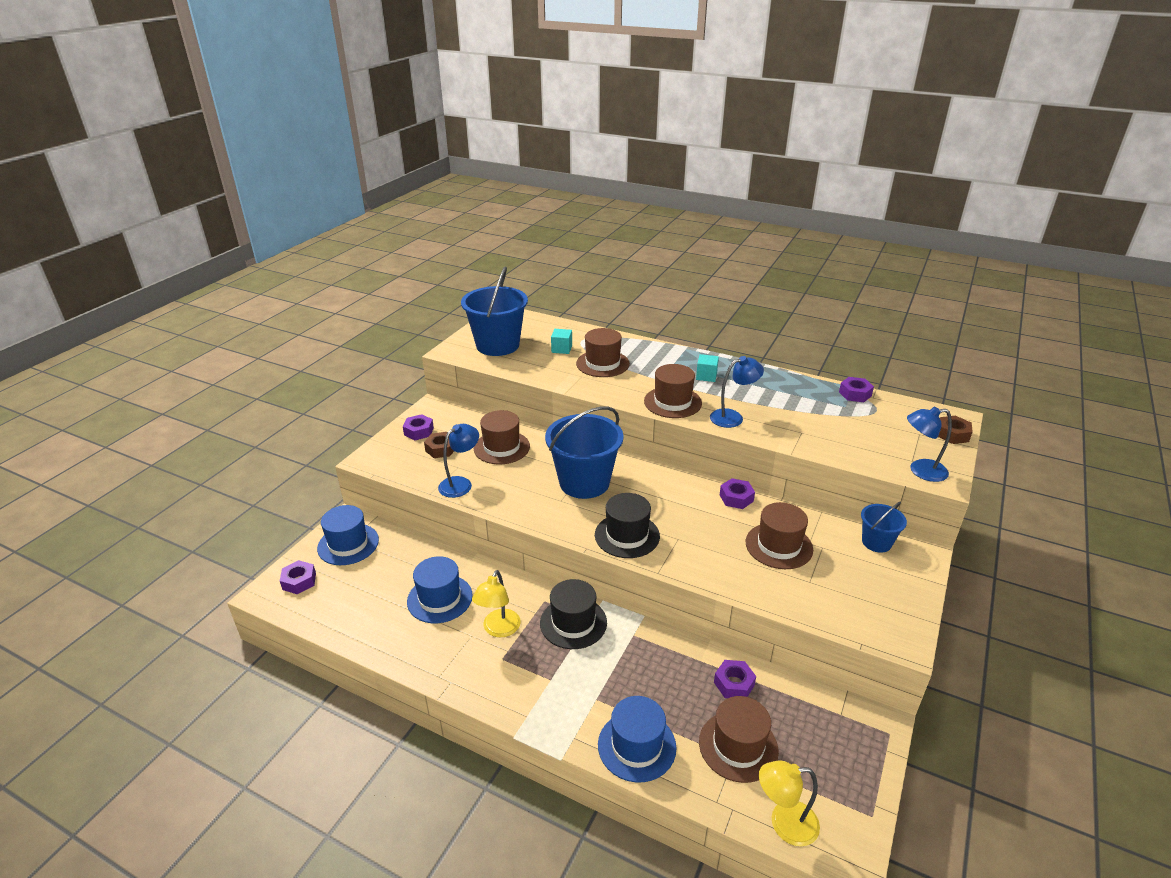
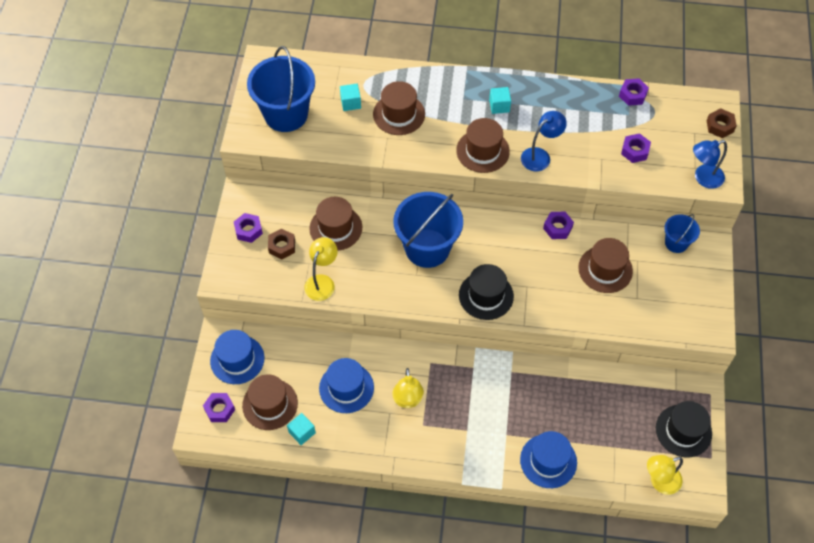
camera: 20 degrees left, 25 degrees up
blue lamp [438,424,479,498] -> yellow lamp [304,237,338,301]
black hat [540,579,607,649] -> black hat moved to [656,401,712,457]
brown hat [699,696,779,783] -> brown hat moved to [242,374,298,430]
purple nut [714,660,756,698] -> purple nut moved to [621,133,651,163]
none -> turquoise cube [287,413,316,445]

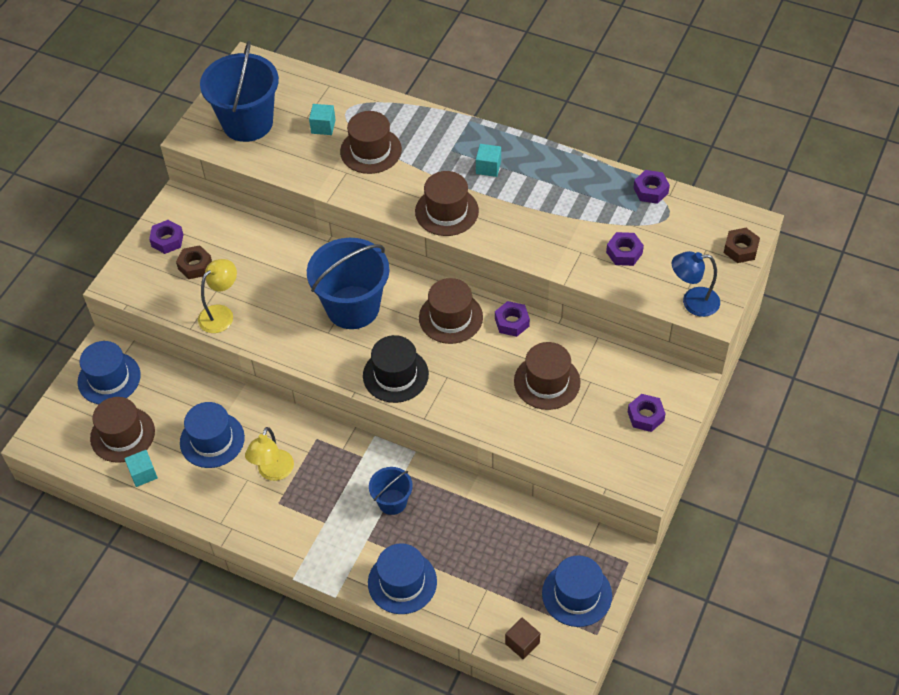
camera: 20 degrees right, 5 degrees down
purple nut [203,393,235,422] -> purple nut moved to [628,394,666,432]
brown hat [309,197,362,251] -> brown hat moved to [419,278,483,344]
blue lamp [521,111,567,171] -> none
yellow lamp [647,455,683,495] -> brown cube [505,618,540,660]
black hat [656,401,712,457] -> blue hat [542,555,612,627]
blue bucket [664,214,700,253] -> blue bucket moved to [369,467,413,515]

